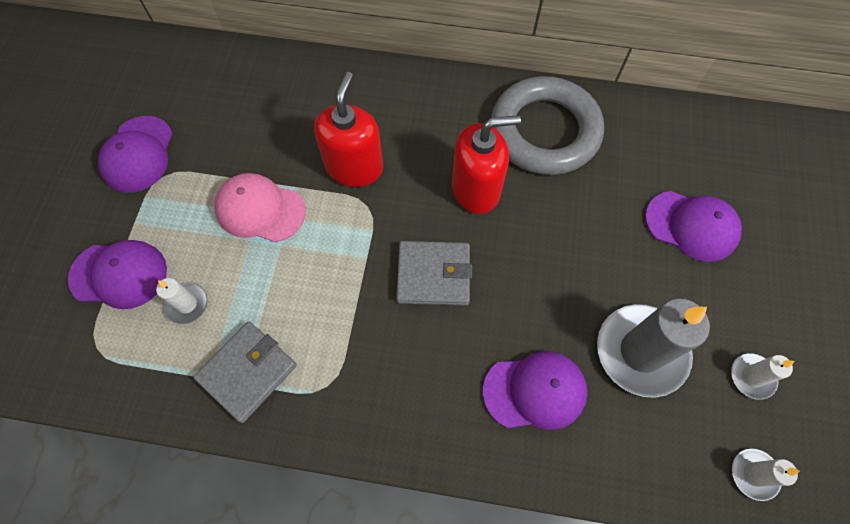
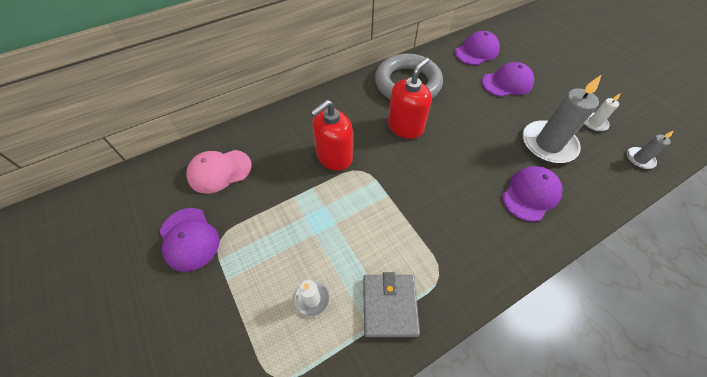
camera: 40 degrees left, 10 degrees down
purple cap [68,240,167,309] -> purple cap moved to [455,31,500,65]
pink cap [214,173,306,242] -> pink cap moved to [186,150,252,194]
red soap dispenser [314,72,383,187] -> red soap dispenser turned 105 degrees counterclockwise [310,100,353,171]
grey wallet [396,241,472,306] -> none
white candle [732,449,800,501] -> grey candle [627,131,674,169]

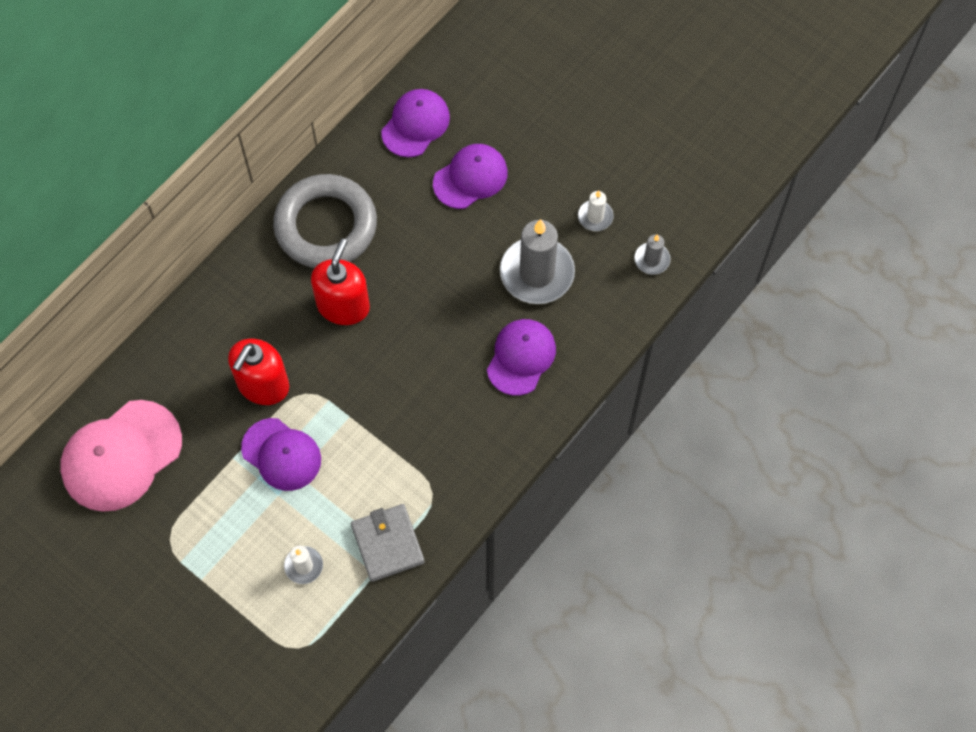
camera: 20 degrees left, 10 degrees up
purple cap [160,208,219,272] -> purple cap moved to [241,418,321,491]
pink cap [186,150,252,194] -> pink cap [60,400,182,512], size x1.50

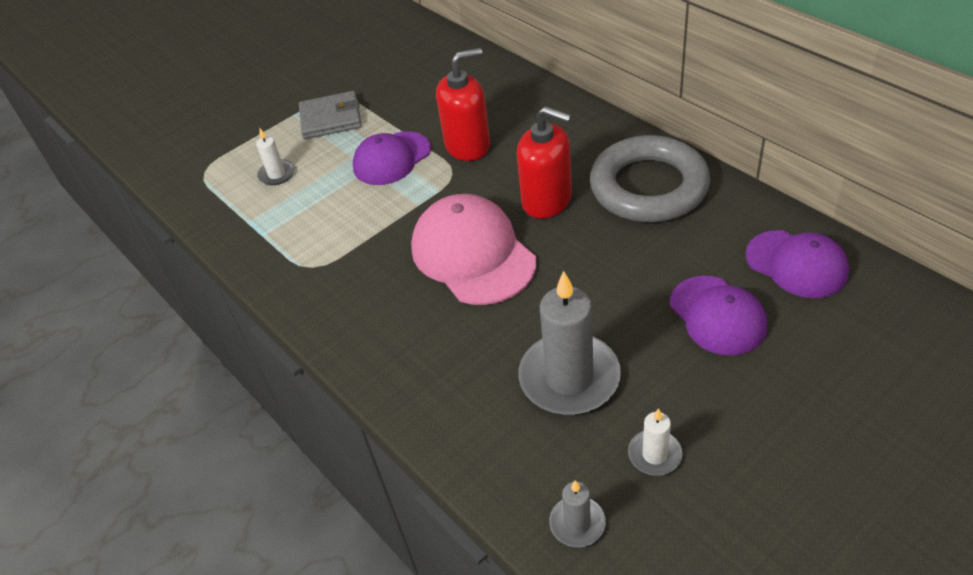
camera: 105 degrees right, 20 degrees down
pink cap [60,400,182,512] -> pink cap moved to [411,194,536,305]
red soap dispenser [228,339,289,405] -> red soap dispenser turned 120 degrees clockwise [436,48,490,161]
grey wallet [351,504,425,582] -> grey wallet moved to [299,91,362,139]
purple cap [487,319,556,396] -> none

